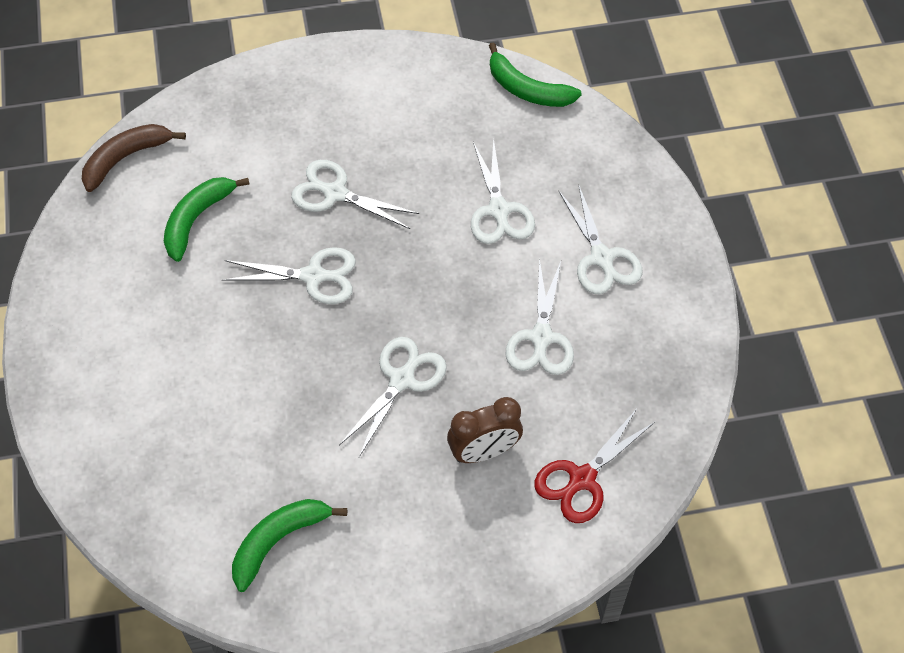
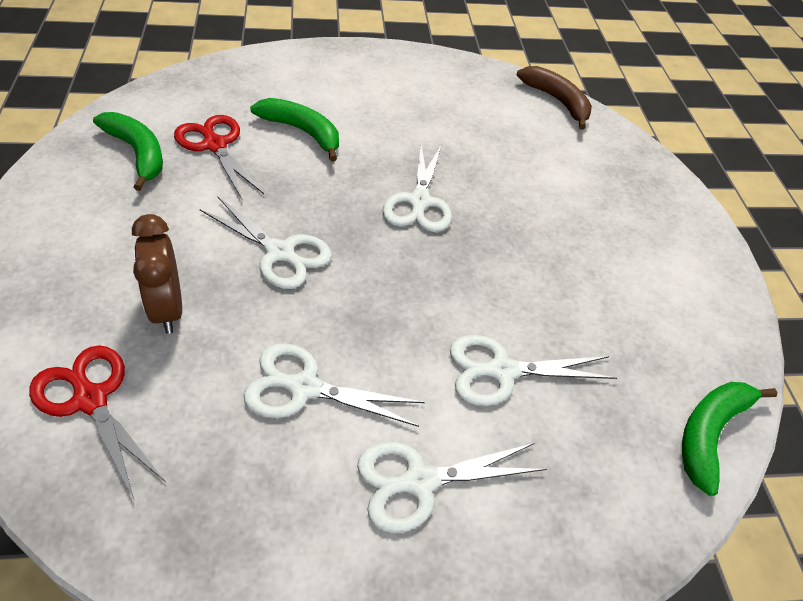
camera: 90 degrees right, 10 degrees down
green banana [164,177,250,262] -> green banana moved to [250,98,339,162]
white scissors [291,160,419,229] -> none
none -> red scissors [174,115,264,199]

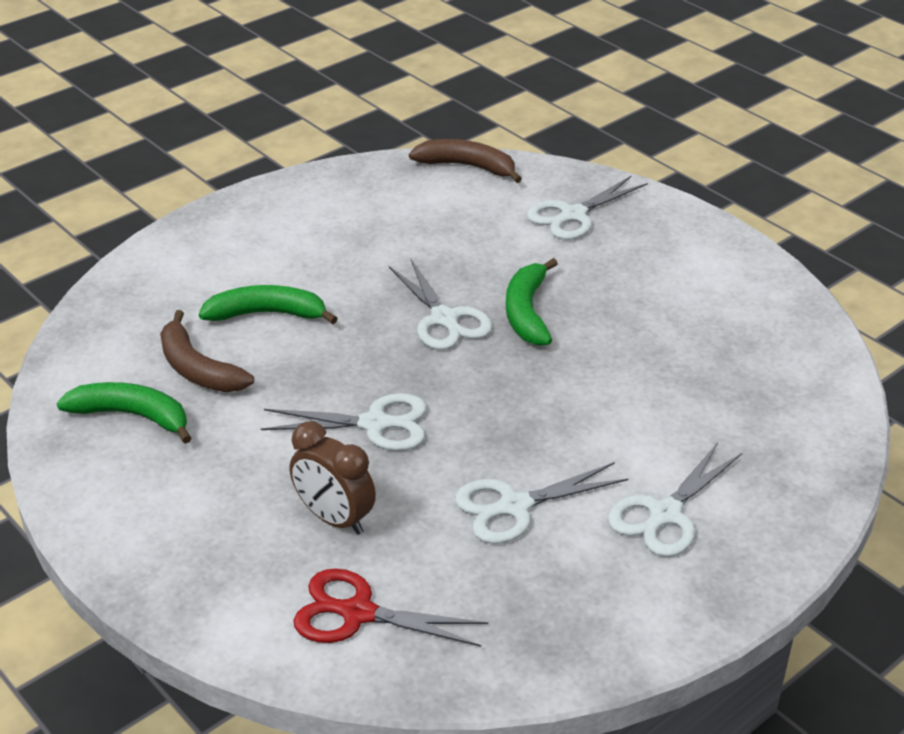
camera: 30 degrees left, 10 degrees down
red scissors [174,115,264,199] -> brown banana [160,310,254,392]
white scissors [450,335,617,406] -> white scissors moved to [527,175,648,240]
green banana [682,382,778,496] -> green banana moved to [506,258,558,346]

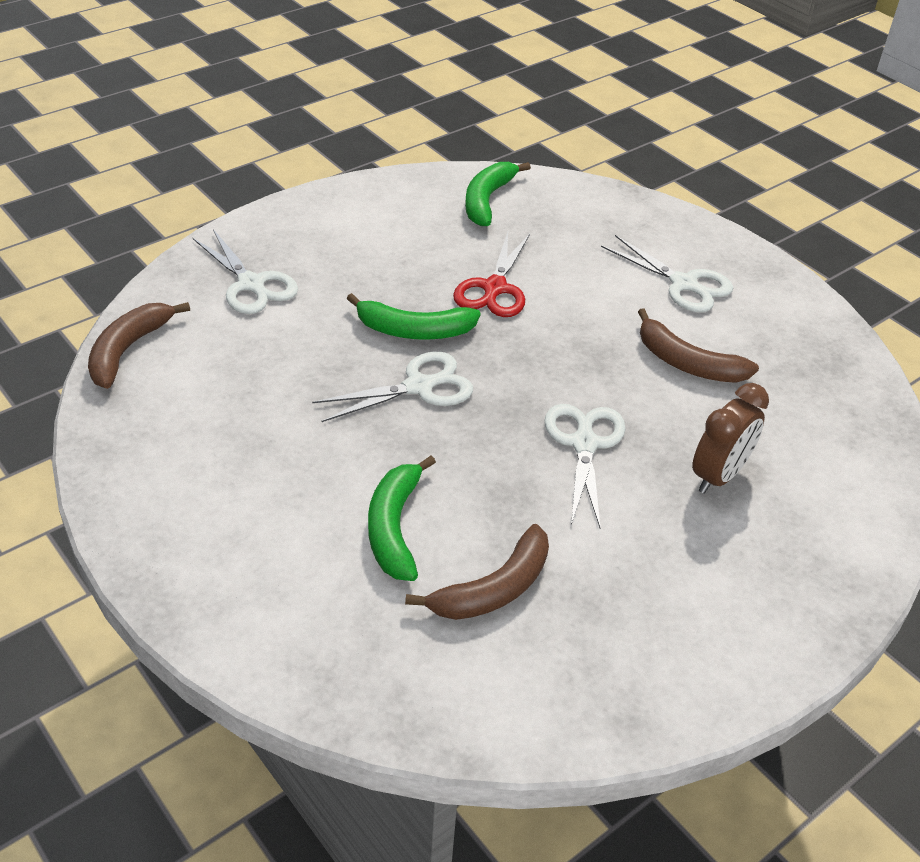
camera: 90 degrees left, 5 degrees up
green banana [56,382,192,444] -> green banana moved to [465,162,531,226]
red scissors [293,569,488,647] -> red scissors moved to [453,232,530,317]
white scissors [455,462,628,544] -> brown banana [638,308,759,383]

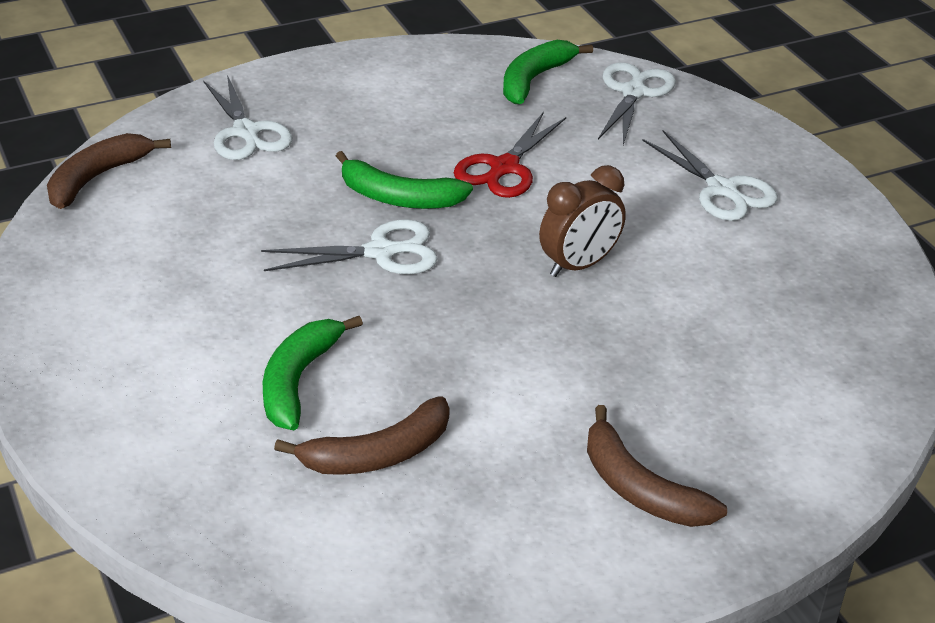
camera: 15 degrees right, 5 degrees down
white scissors [544,404,626,528] -> white scissors moved to [598,62,676,145]
brown banana [638,308,759,383] -> brown banana moved to [587,405,727,527]
brown clock [692,383,769,494] -> brown clock moved to [539,165,626,277]

